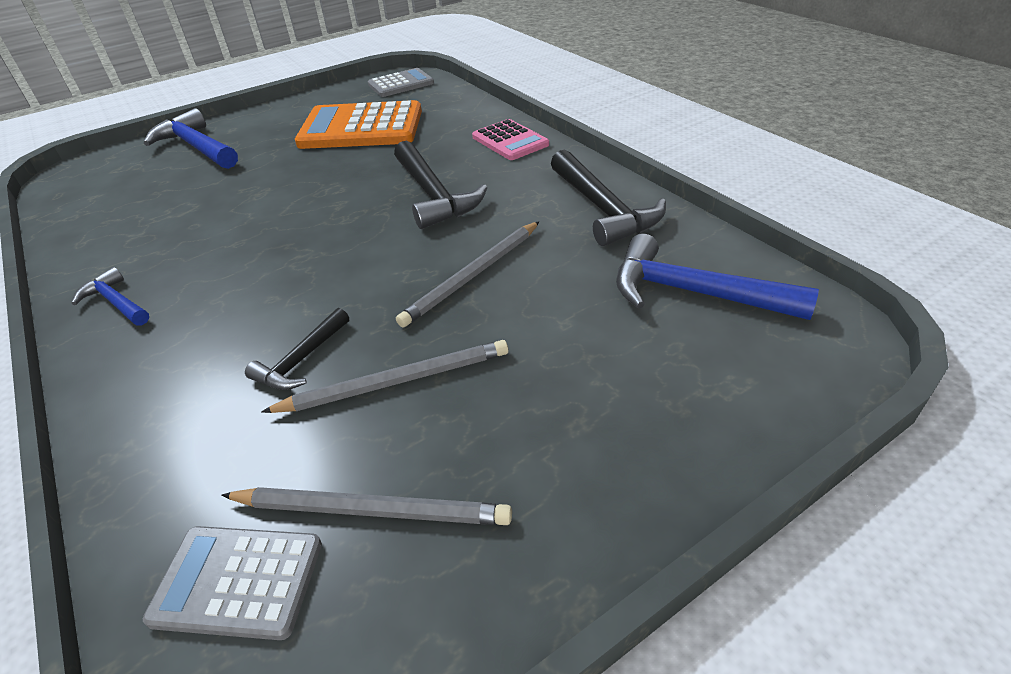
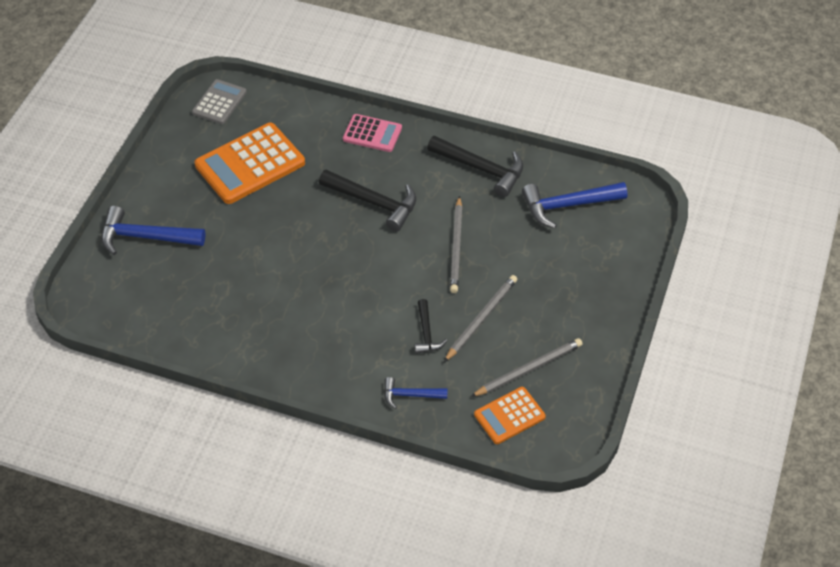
camera: 40 degrees left, 10 degrees up
blue hammer [72,267,149,325] -> blue hammer moved to [384,377,448,409]
grey calculator [143,526,322,640] -> orange calculator [474,387,546,444]

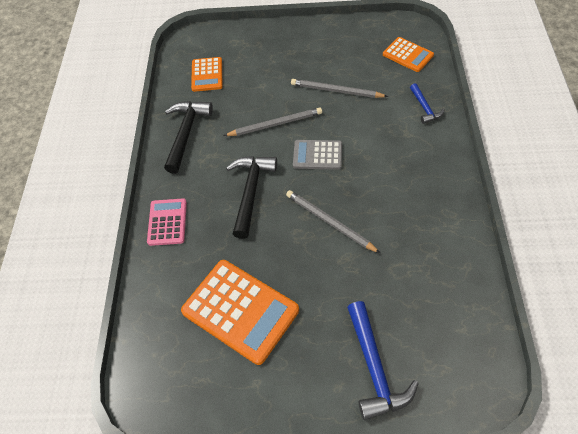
camera: 105 degrees left, 5 degrees up
grey calculator [192,79,247,124] -> grey calculator moved to [293,140,342,170]
black hammer [415,299,447,354] -> none
grey pencil [471,338,582,397] -> grey pencil moved to [286,190,380,253]
blue hammer [522,182,627,229] -> orange calculator [191,57,223,92]

